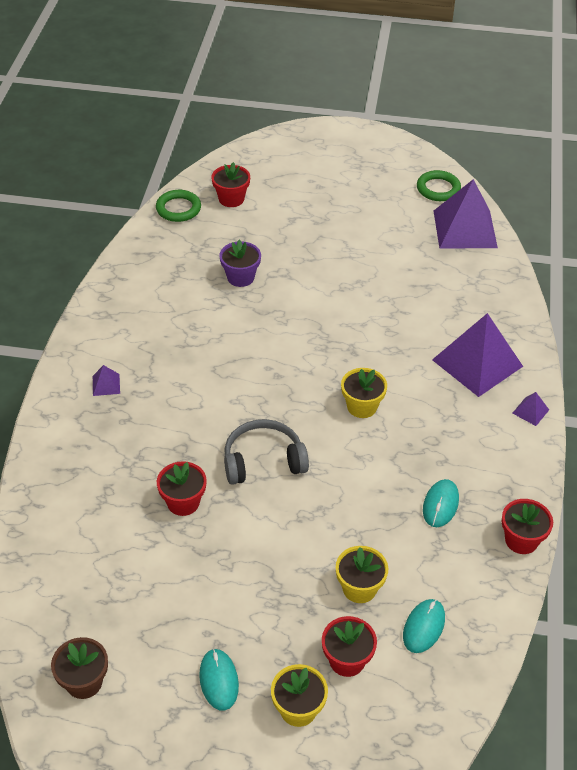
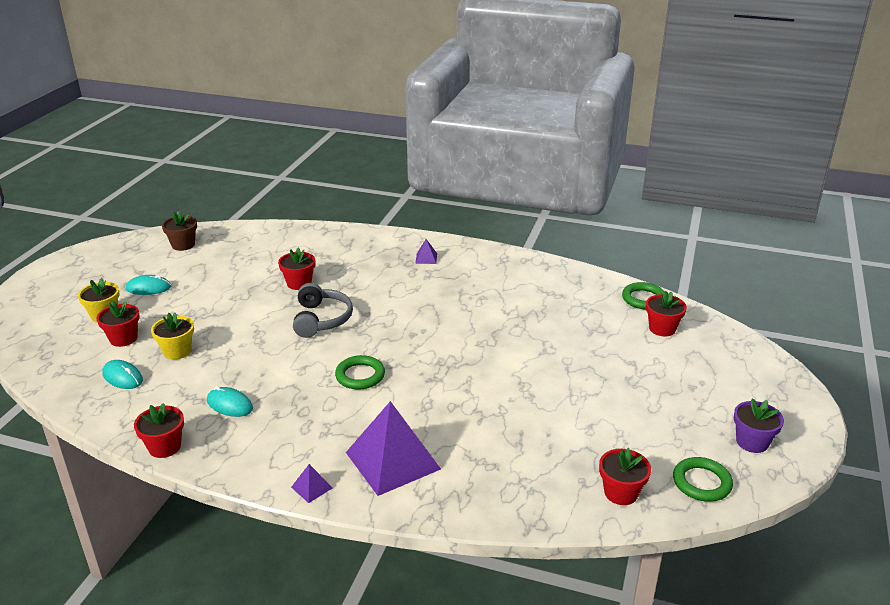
camera: 100 degrees right, 15 degrees down
purple flower pot [220,240,261,287] -> purple flower pot moved to [734,398,784,453]
yellow flower pot [341,368,387,418] -> green ring [335,355,385,389]
purple pyramid [434,179,498,248] -> red flower pot [599,448,651,505]

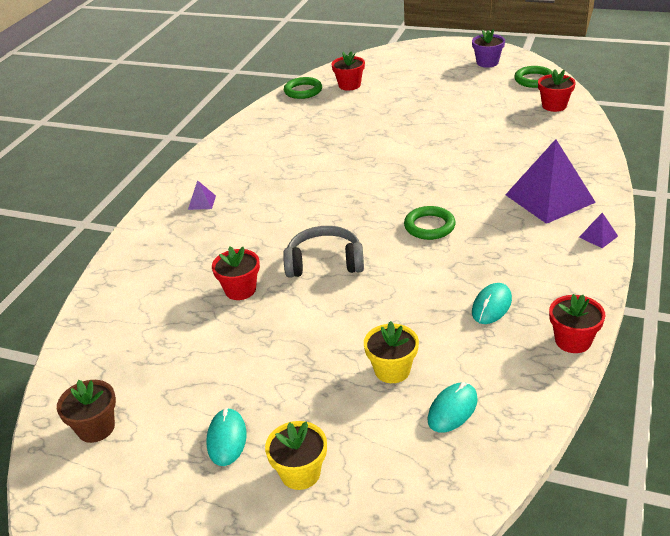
camera: 85 degrees left, 5 degrees up
red flower pot [97,301,140,347] -> none

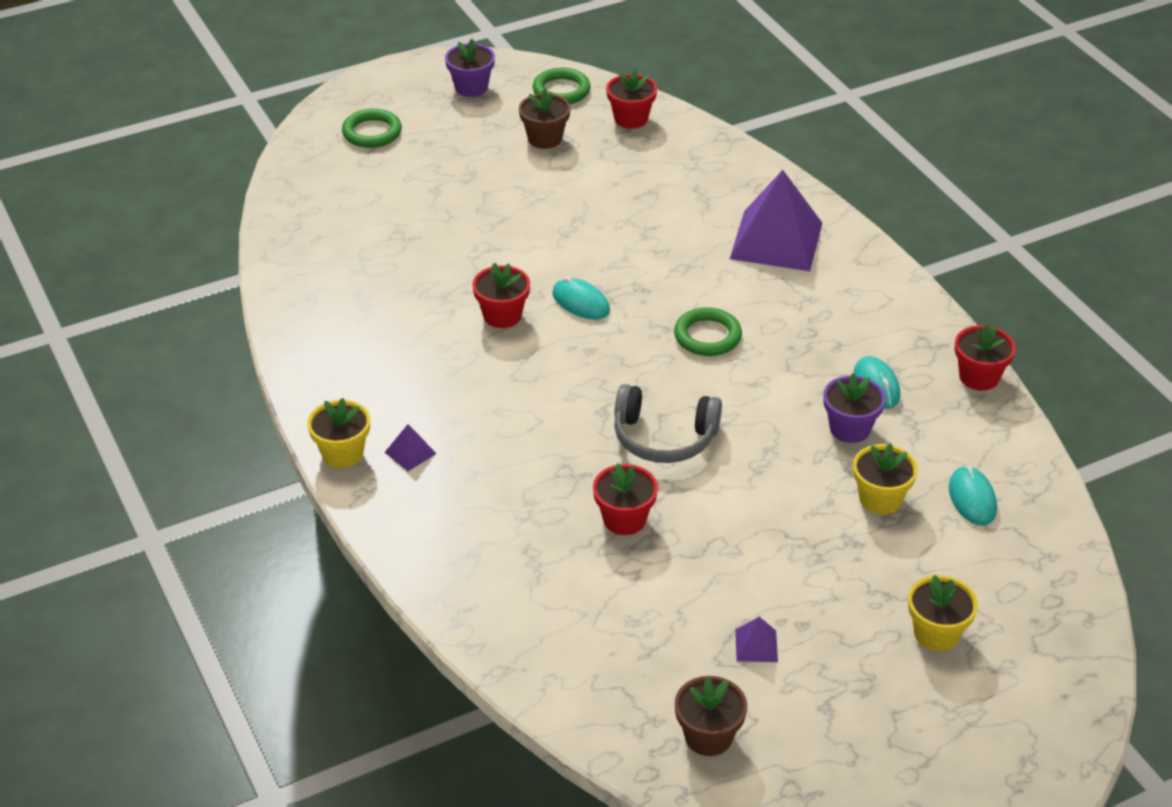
camera: 50 degrees left, 5 degrees up
turquoise mouse [207,408,247,466] -> turquoise mouse moved to [552,277,610,320]
grey headphones [283,226,364,278] -> grey headphones turned 120 degrees counterclockwise [614,384,722,463]
green ring [284,77,322,99] -> green ring moved to [342,109,402,148]
red flower pot [331,51,365,91] -> red flower pot moved to [472,263,530,328]
purple pyramid [579,213,618,248] -> purple pyramid moved to [735,617,778,662]
none -> yellow flower pot [307,398,370,468]
none -> brown flower pot [519,89,570,149]
none -> purple flower pot [823,373,886,443]

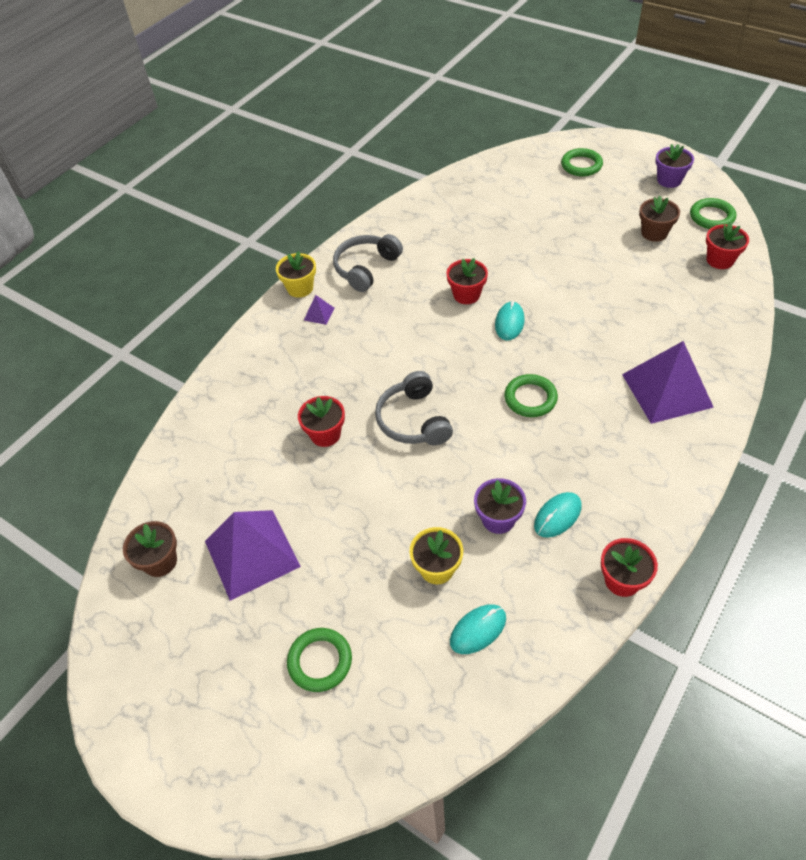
camera: 65 degrees right, 10 degrees up
purple pyramid [735,617,778,662] -> purple pyramid [205,510,301,601], size x2.45
yellow flower pot [908,575,978,651] -> green ring [287,628,352,692]
none -> grey headphones [333,234,403,292]

